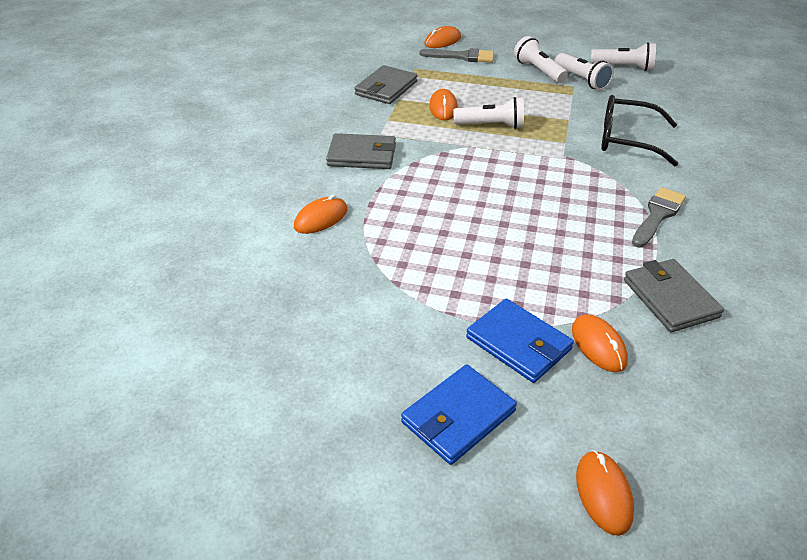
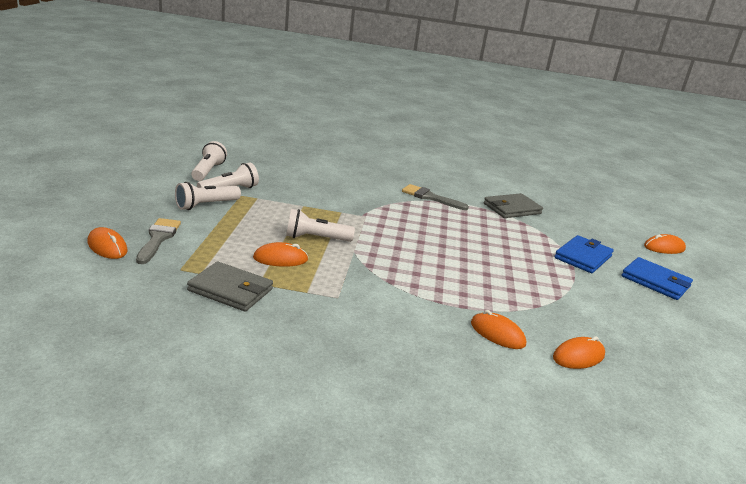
camera: 100 degrees left, 15 degrees down
grey wallet [326,133,396,169] -> none
white flashlight [454,97,524,129] -> white flashlight turned 90 degrees counterclockwise [286,209,355,242]
orange mouse [572,314,628,372] -> orange mouse moved to [553,336,605,369]
black glasses [601,95,678,166] -> none

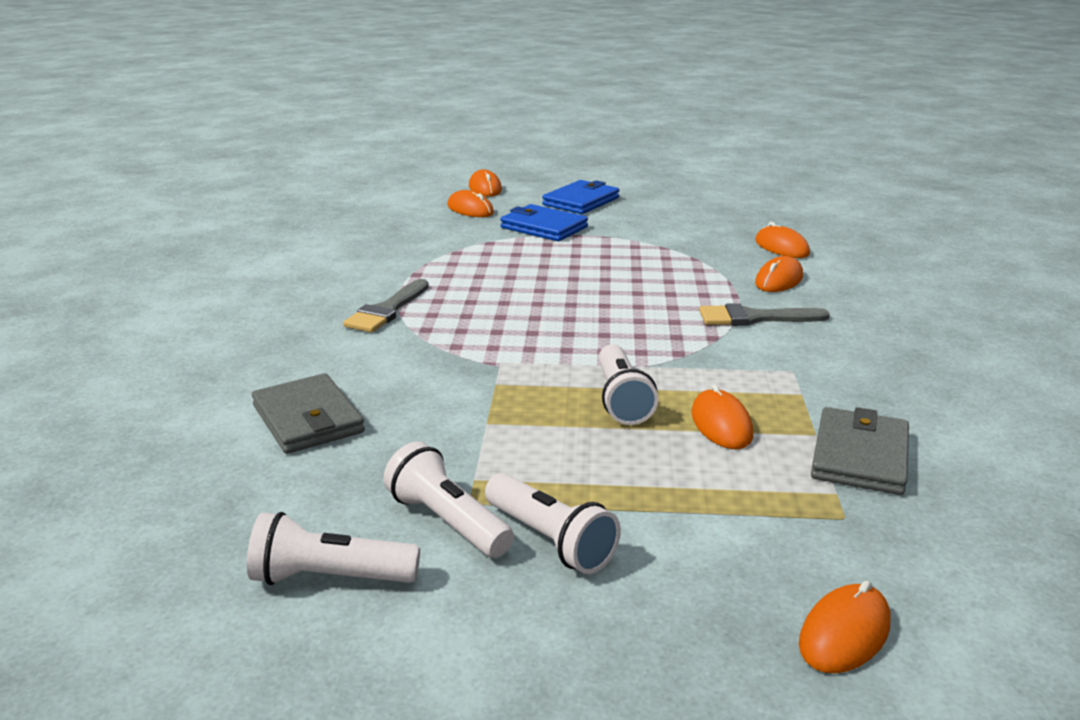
camera: 90 degrees left, 0 degrees up
grey brush [136,218,181,264] -> grey brush moved to [699,303,830,326]
grey wallet [484,193,543,218] -> grey wallet moved to [252,373,365,454]
none -> orange mouse [447,190,494,217]

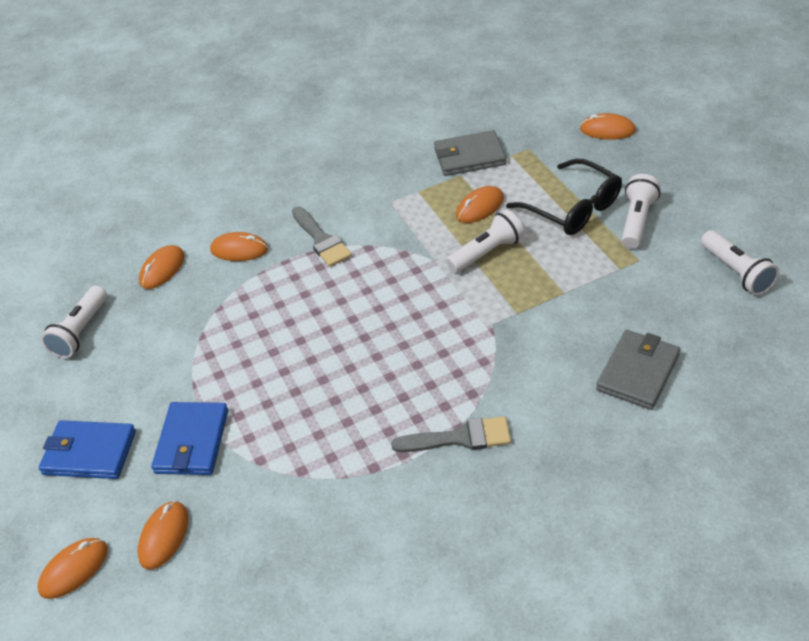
camera: 115 degrees left, 20 degrees up
white flashlight [383,441,514,558] -> white flashlight moved to [41,286,107,358]
none -> black glasses [506,159,622,235]

